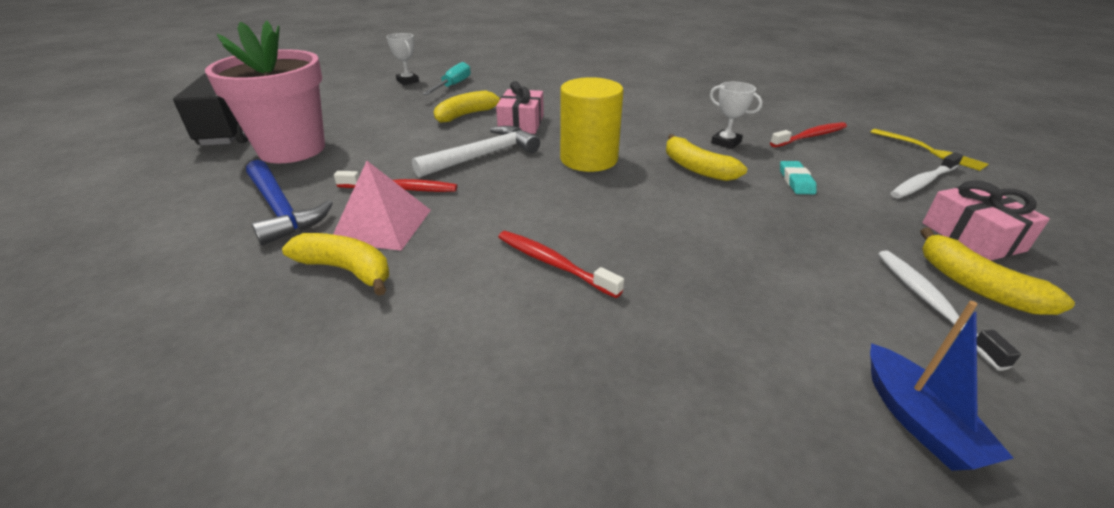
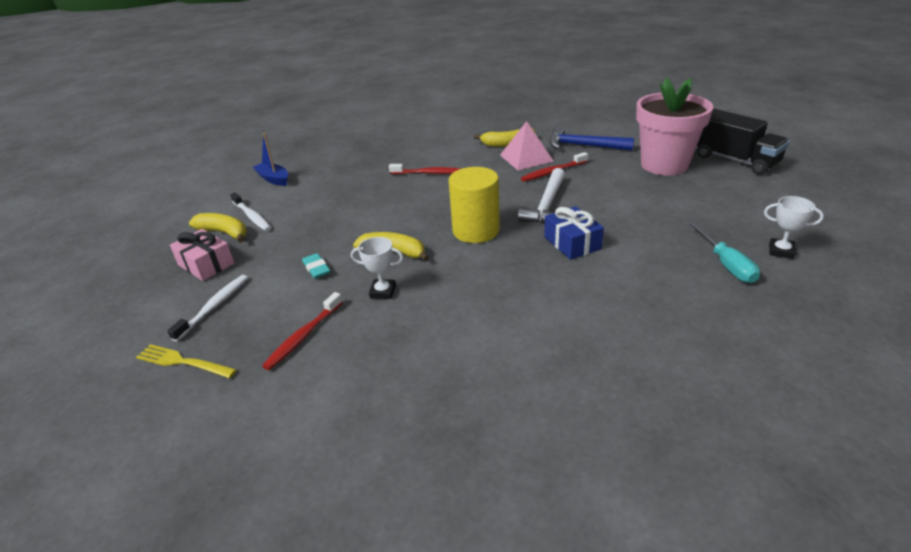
camera: 150 degrees right, 0 degrees up
yellow banana [434,90,501,123] -> none
pink gift [496,81,544,134] -> blue gift [544,206,604,260]

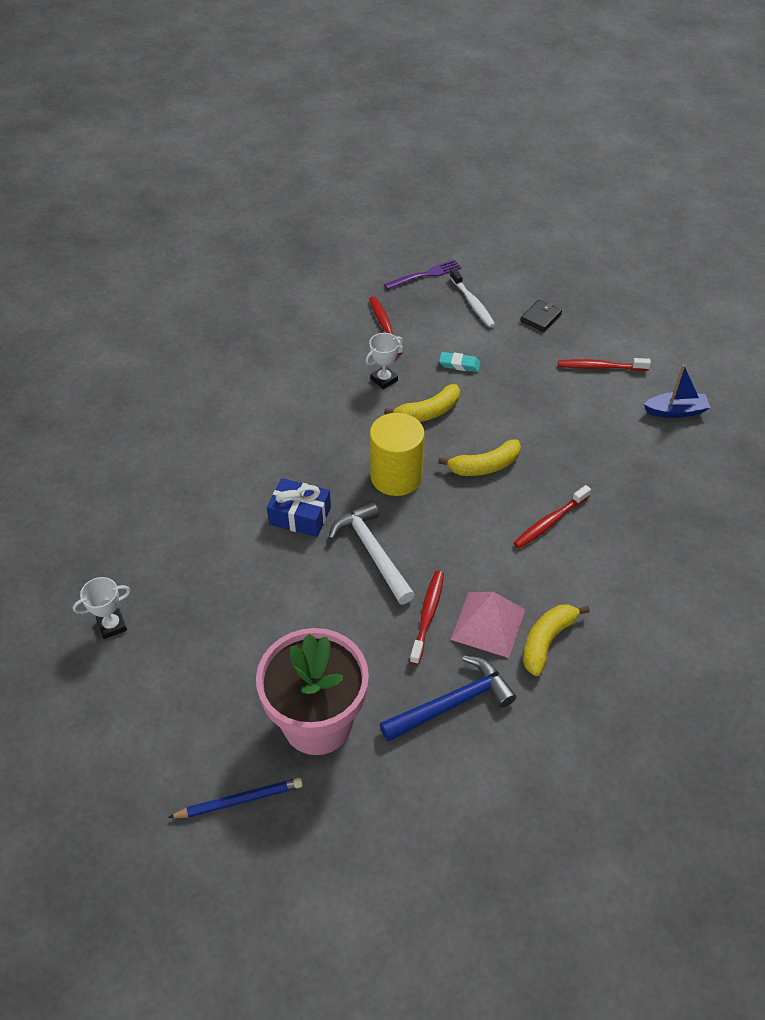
camera: 130 degrees right, 15 degrees up
yellow fork [136,344,237,378] -> purple fork [384,260,461,290]
pink gift [170,229,234,281] -> black wallet [521,300,562,332]
yellow banana [189,213,247,243] -> yellow banana moved to [438,439,521,476]
white toothbrush [230,192,271,231] -> red toothbrush [558,358,651,371]
turquoise screwdriver [688,222,760,283] -> none
black truck [696,108,790,175] -> blue pencil [168,778,303,818]

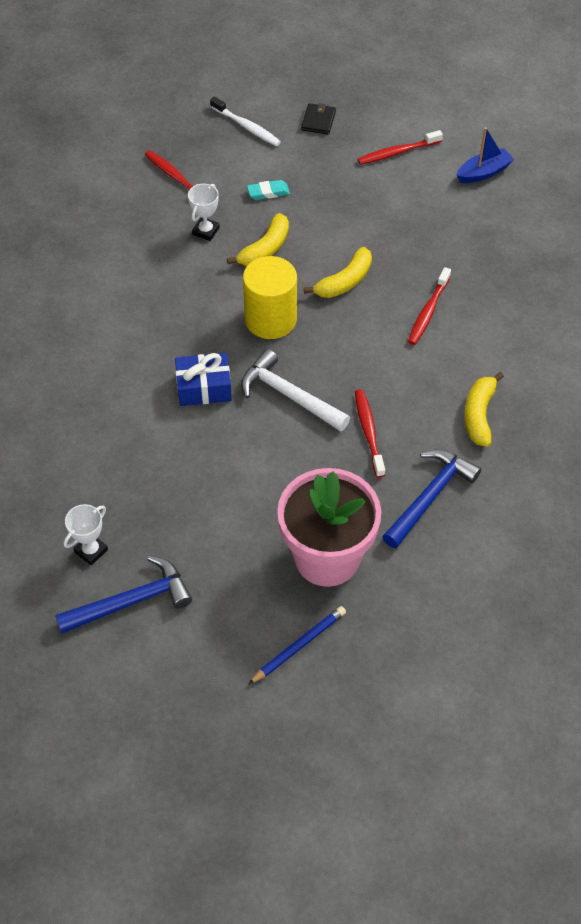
camera: 25 degrees left, 5 degrees up
purple fork [384,260,461,290] -> none
pink pyramid [451,592,525,658] -> none
none -> blue hammer [55,556,192,634]

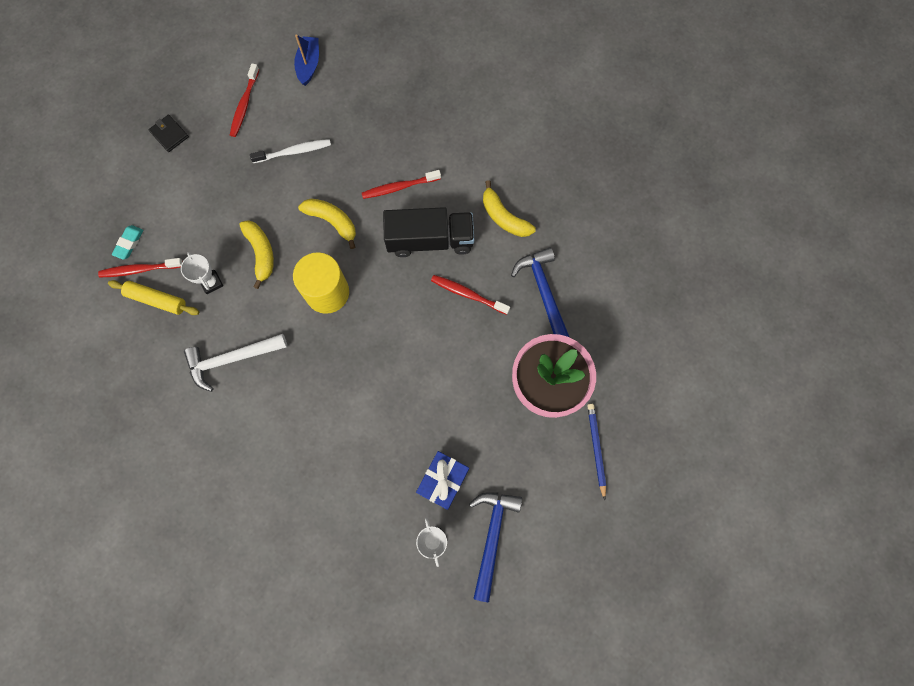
camera: 55 degrees left, 20 degrees up
blue gift [175,353,232,406] -> blue gift moved to [416,451,469,510]
white toothbrush [210,96,281,146] -> white toothbrush moved to [250,139,331,163]
white hammer [241,349,350,432] -> white hammer moved to [184,334,287,392]
turquoise eraser [247,180,290,200] -> turquoise eraser moved to [112,225,143,260]
yellow banana [304,247,372,298] -> yellow banana turned 45 degrees counterclockwise [298,199,356,249]
red toothbrush [408,267,451,345] -> red toothbrush turned 105 degrees clockwise [362,170,441,199]
none -> yellow rolling pin [108,280,199,315]
none -> black truck [383,207,474,257]

